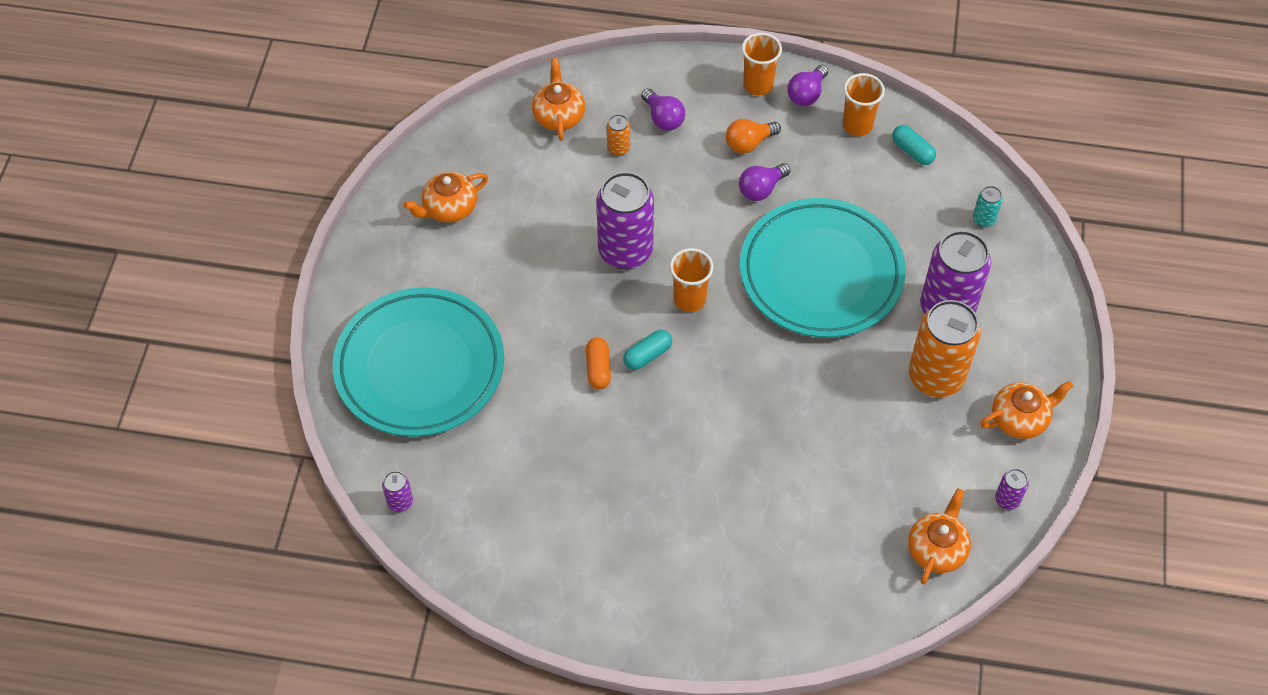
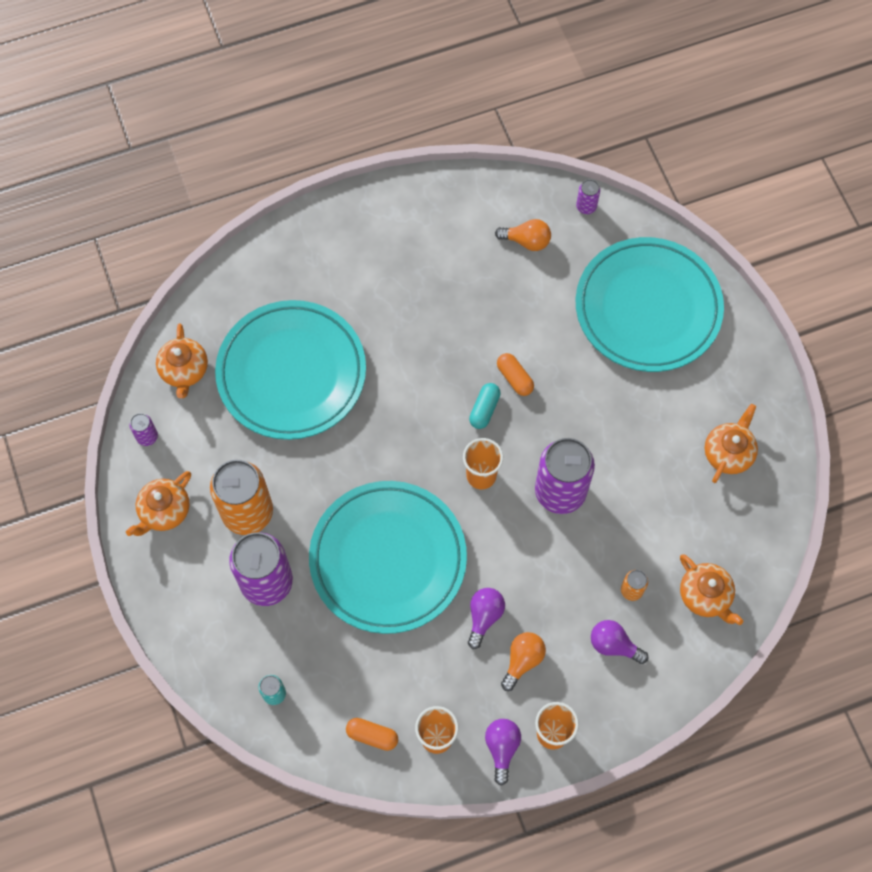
camera: 150 degrees right, 10 degrees up
turquoise capsule [892,125,936,165] -> orange capsule [346,718,398,751]
none -> turquoise plate [215,300,366,440]
none -> orange light bulb [495,219,551,251]

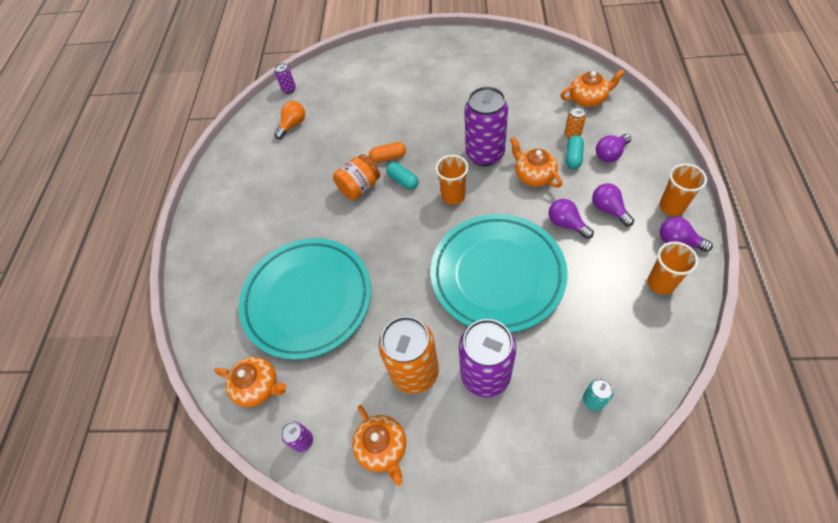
camera: 60 degrees left, 10 degrees down
orange capsule [346,718,398,751] -> none
orange light bulb [501,632,546,691] -> purple light bulb [592,183,634,226]
turquoise plate [576,237,724,372] -> none
orange teapot [705,404,758,483] -> orange teapot moved to [510,137,562,188]
none -> orange jar [333,154,380,200]
none -> turquoise capsule [566,135,584,169]

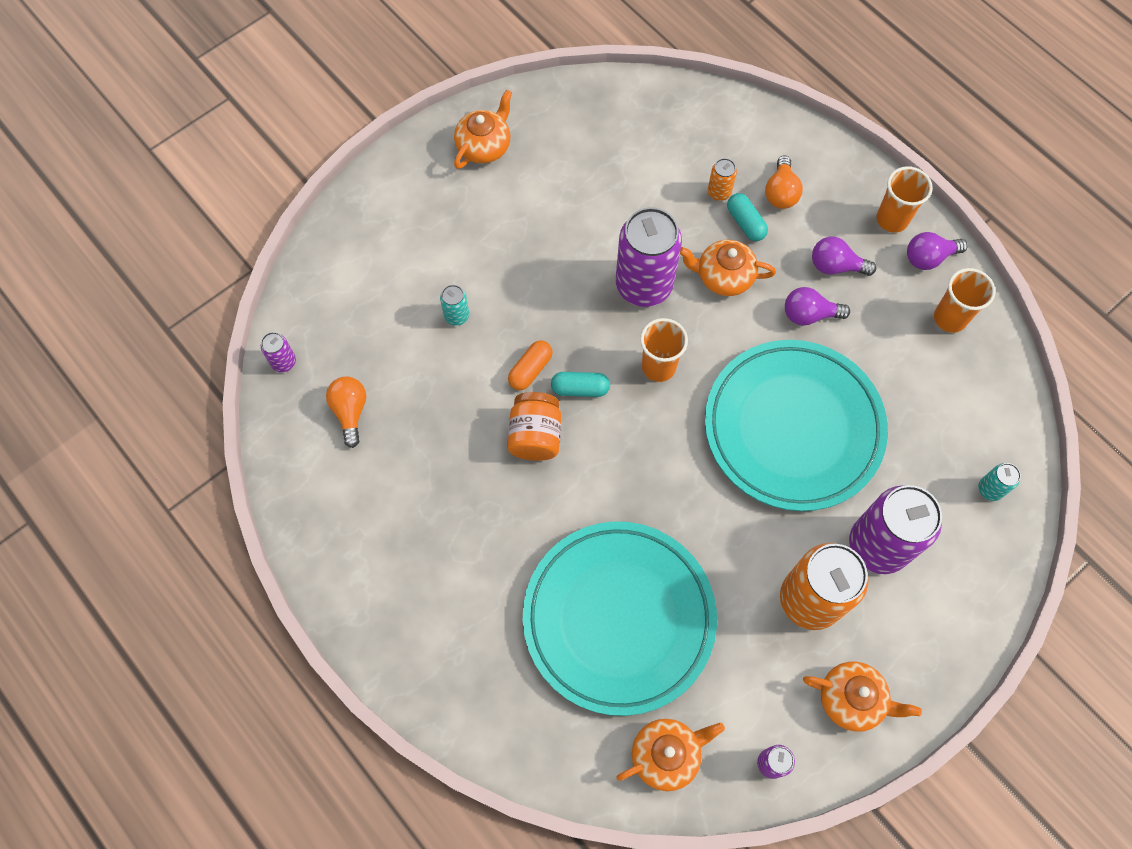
camera: 50 degrees left, 10 degrees up
orange teapot [561,69,625,107] -> orange teapot moved to [454,90,512,169]
purple light bulb [596,134,631,162] -> orange light bulb [765,155,803,209]
none -> turquoise can [440,285,469,326]

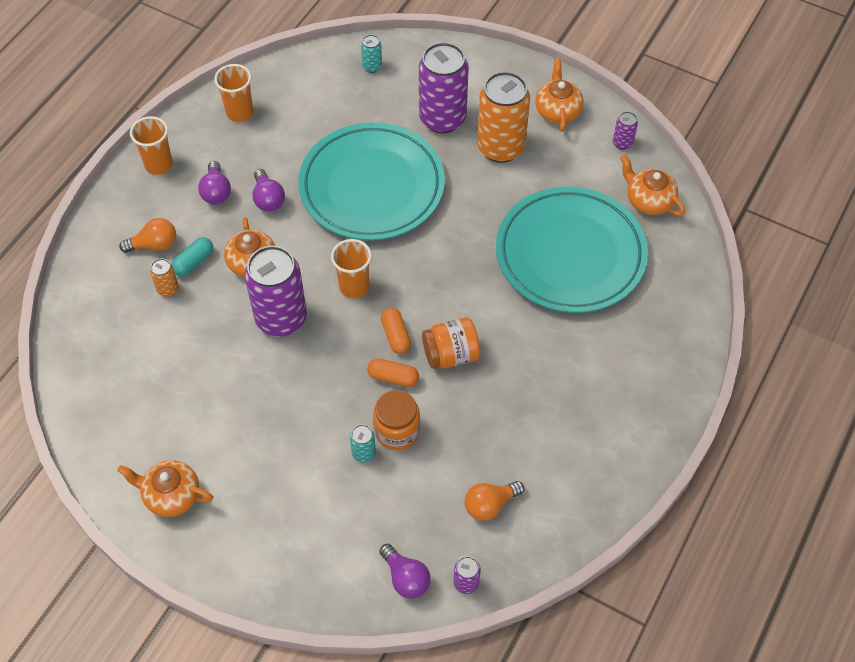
camera: 110 degrees left, 10 degrees down
turquoise capsule [551,372,610,397] -> orange capsule [381,308,411,354]
purple light bulb [907,232,968,270] -> purple light bulb moved to [379,544,431,599]
none -> orange jar [373,390,420,450]

